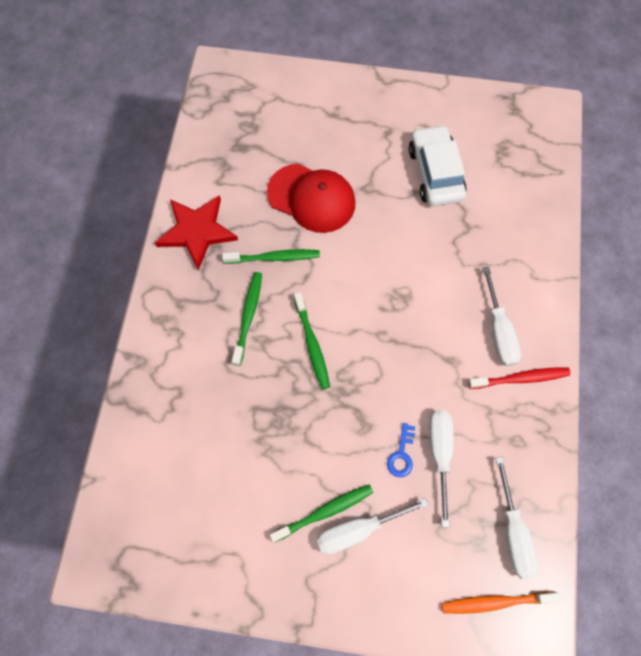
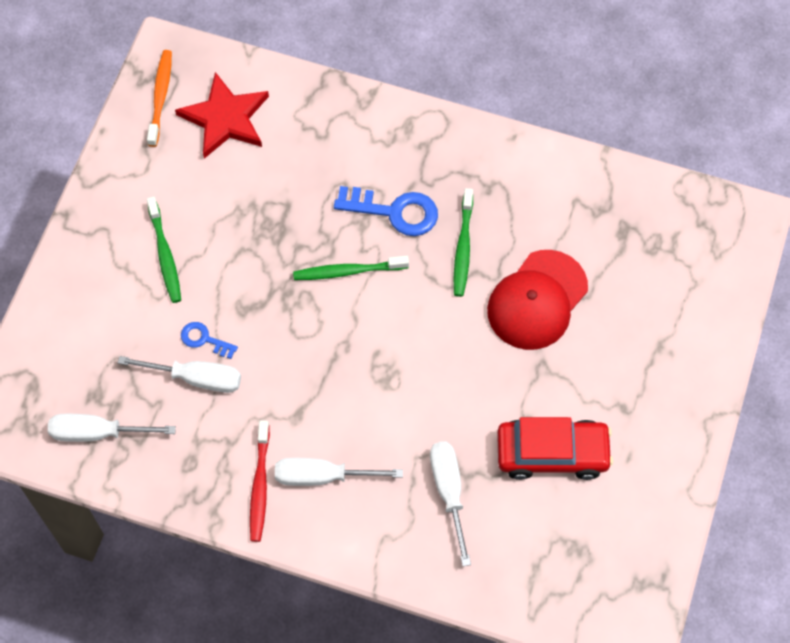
camera: 100 degrees right, 5 degrees down
red star [155,195,238,270] -> red star moved to [175,72,269,159]
green toothbrush [232,272,262,366] -> blue key [334,186,438,236]
white screwdriver [317,498,429,555] -> white screwdriver moved to [430,442,471,566]
white car [409,124,467,206] -> red car [497,417,613,480]
orange toothbrush [442,591,561,614] -> orange toothbrush moved to [147,50,172,147]

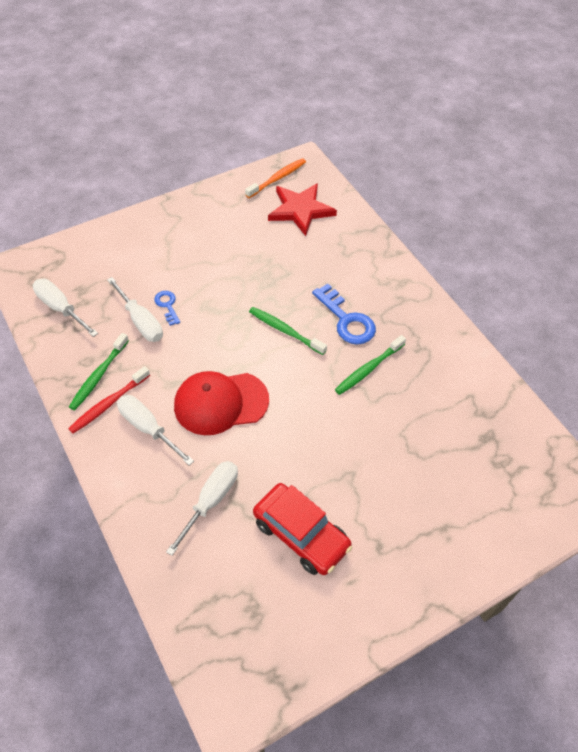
camera: 40 degrees right, 10 degrees down
green toothbrush [147,197,181,303] -> green toothbrush moved to [69,333,129,410]
red cap [487,250,588,350] -> red cap moved to [174,371,269,435]

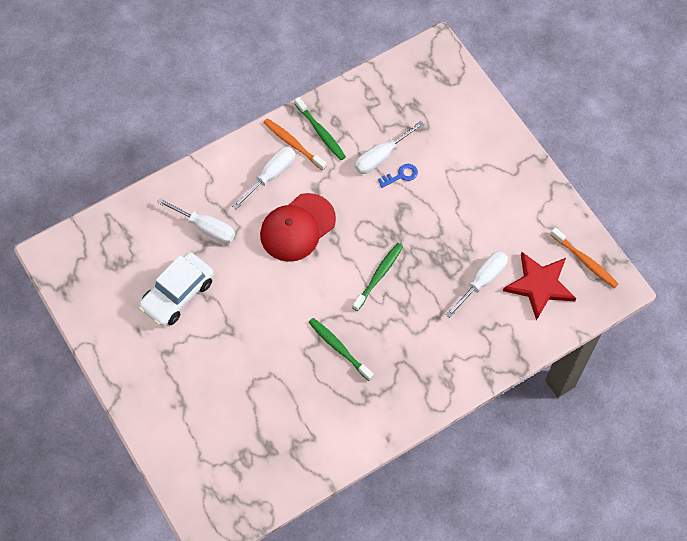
camera: 90 degrees right, 10 degrees up
white screwdriver [33,279,98,337] -> white screwdriver moved to [445,251,508,318]
red toothbrush [68,366,150,433] -> orange toothbrush [263,118,326,171]
green toothbrush [69,333,129,410] -> green toothbrush turned 150 degrees counterclockwise [294,97,346,160]
red cap [174,371,269,435] -> red cap turned 120 degrees counterclockwise [260,193,336,262]
red car [253,483,352,575] -> white car [138,252,214,326]
blue key [312,284,376,345] -> none

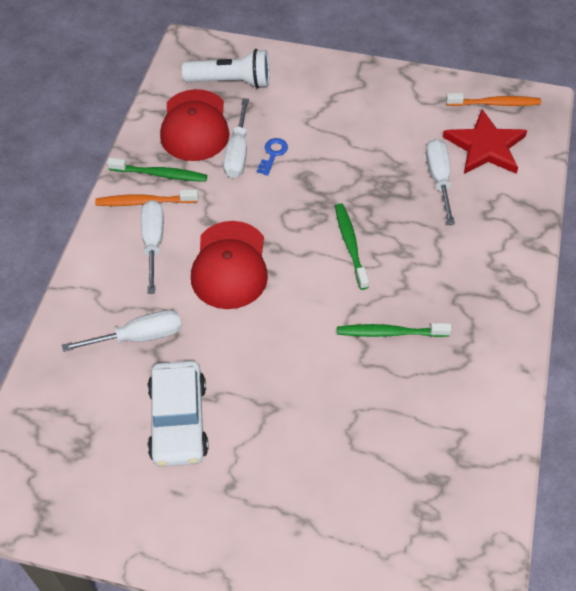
camera: 45 degrees left, 10 degrees down
none -> red cap [160,89,229,161]
none -> white flashlight [182,49,270,88]

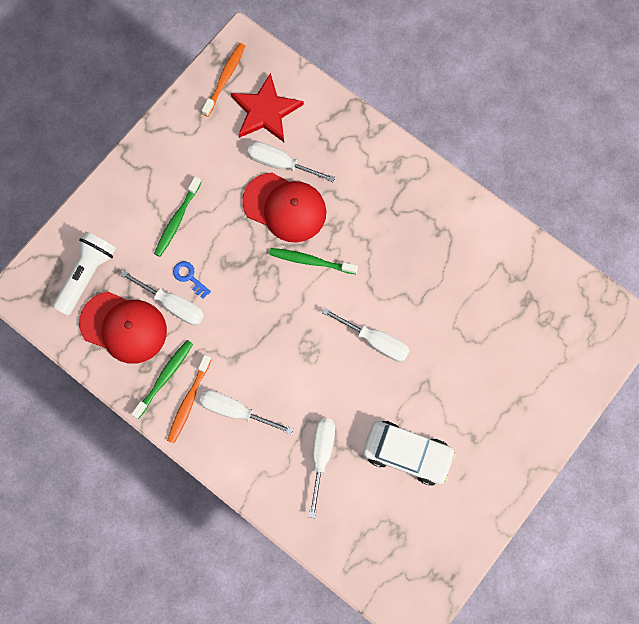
camera: 65 degrees left, 20 degrees up
red cap [191,221,268,309] -> red cap moved to [242,172,326,243]
green toothbrush [337,323,452,337] -> green toothbrush moved to [154,176,202,257]
none -> white screwdriver [322,308,410,362]

